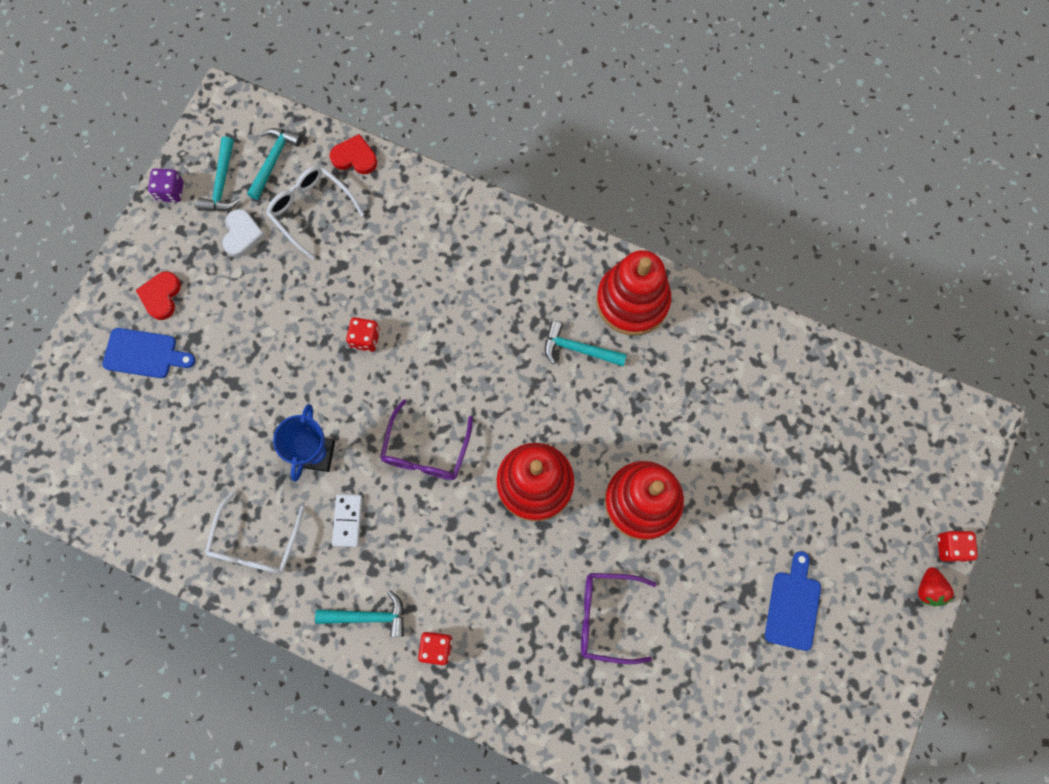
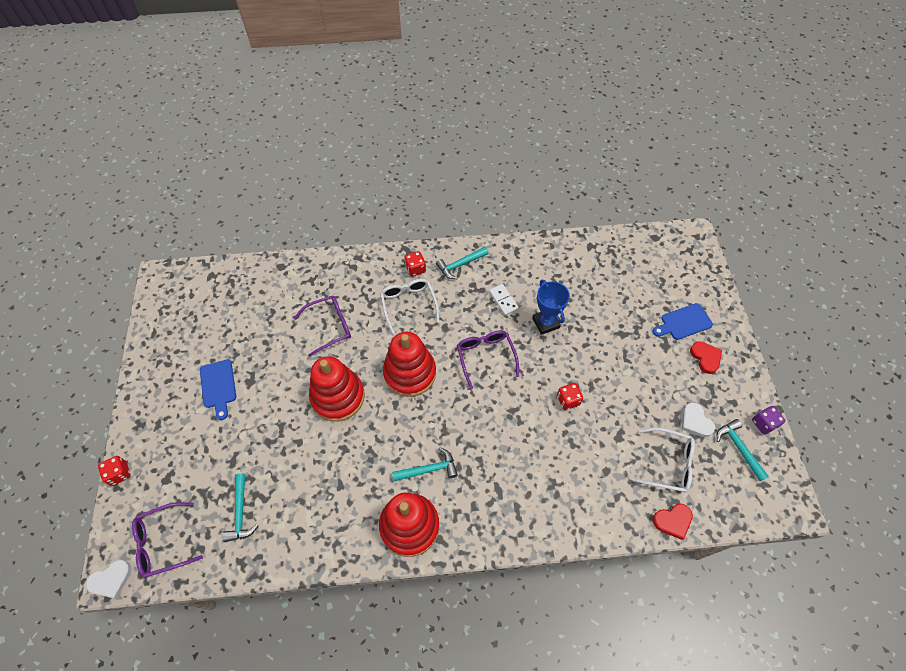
camera: 150 degrees right, 15 degrees down
white glasses [205,489,305,574] -> white glasses moved to [380,279,440,334]
turquoise hammer [247,128,302,200] -> turquoise hammer moved to [222,473,259,542]
red strawberry [918,567,954,606] -> none
none -> white heart [86,560,131,599]
none -> purple glasses [132,502,203,578]

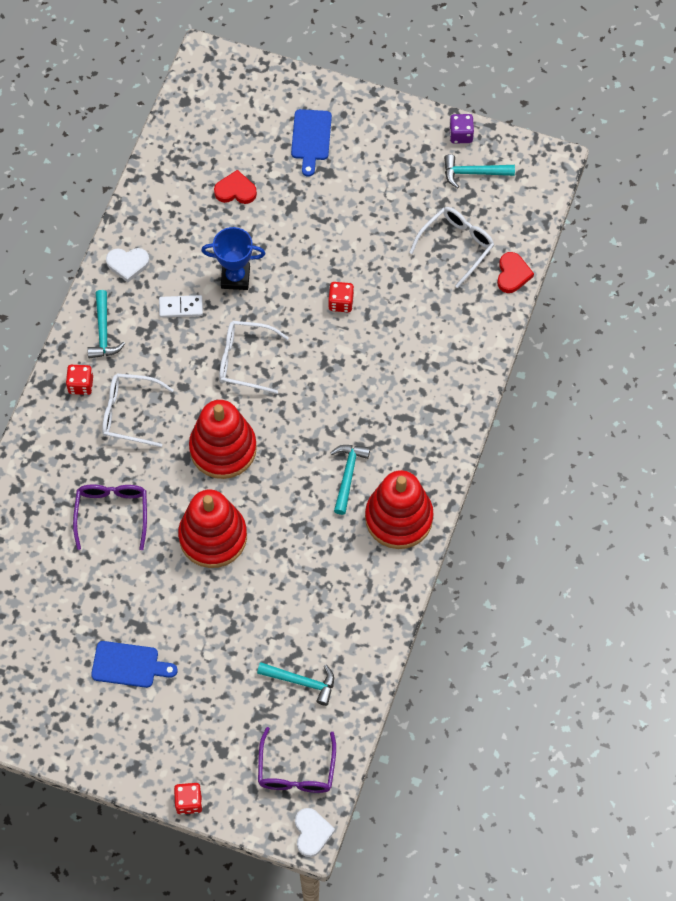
camera: 65 degrees left, 5 degrees up
purple glasses [457,330,519,389] -> white glasses [219,321,289,394]
white heart [681,402,715,437] -> white heart moved to [106,248,150,282]
red heart [690,341,722,374] -> red heart moved to [214,170,257,204]

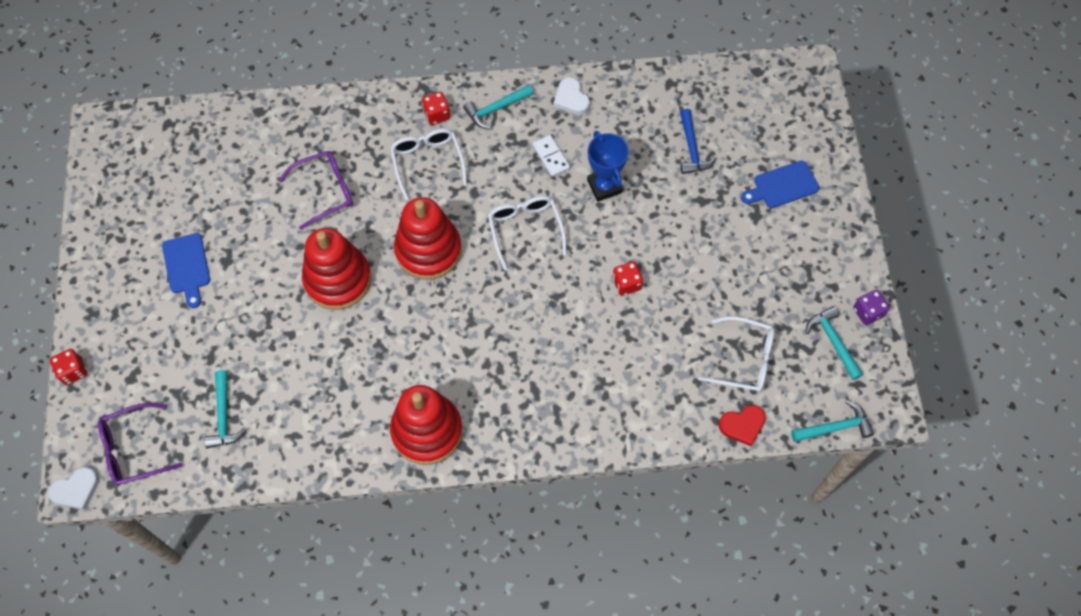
camera: 65 degrees right, 0 degrees up
red heart [214,170,257,204] -> blue hammer [680,109,717,174]
turquoise hammer [330,445,370,515] -> turquoise hammer moved to [791,400,874,442]

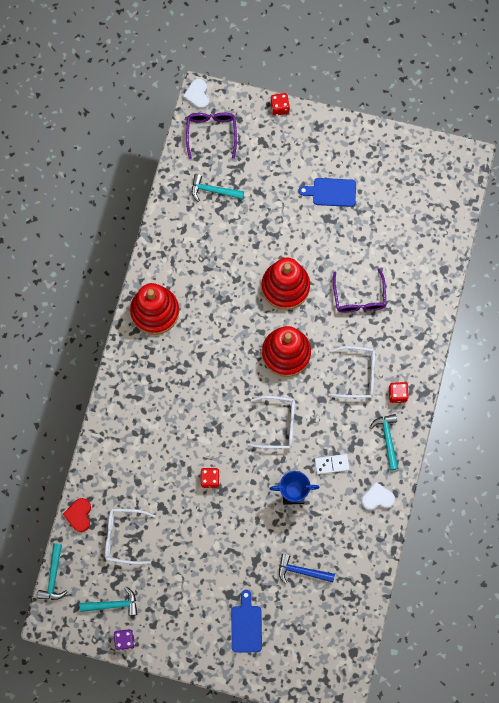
camera: 110 degrees right, 10 degrees up
white glasses [698,316,775,392] -> white glasses turned 60 degrees clockwise [105,508,156,565]

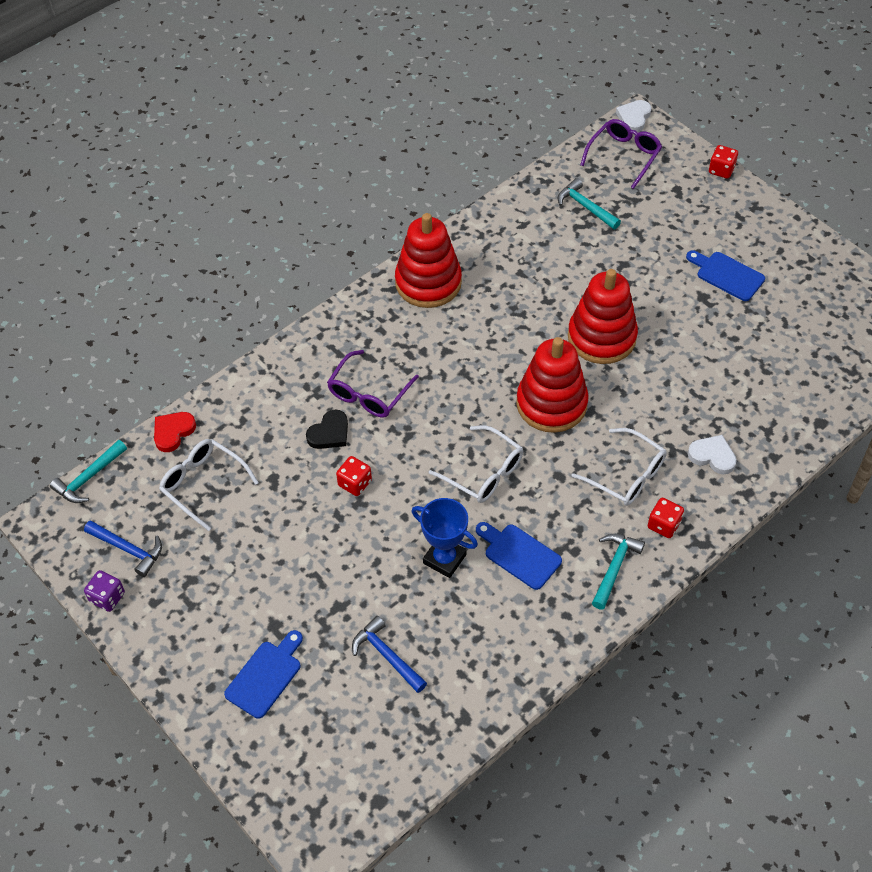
camera: 35 degrees right, 20 degrees down
turquoise hammer [80,587,137,616] -> blue hammer [84,520,162,577]
white domino [315,454,350,475] -> blue cutting board [476,522,562,590]
purple glasses [333,268,387,313] -> purple glasses moved to [327,350,419,418]
white heart [361,482,395,510] -> white heart moved to [688,435,737,474]
none -> black heart [306,410,348,449]

